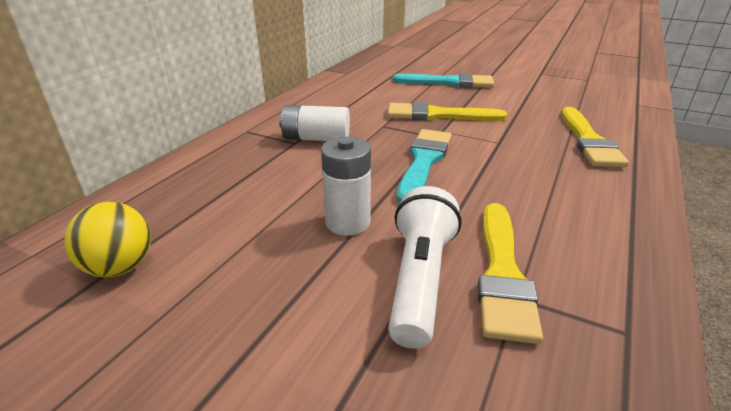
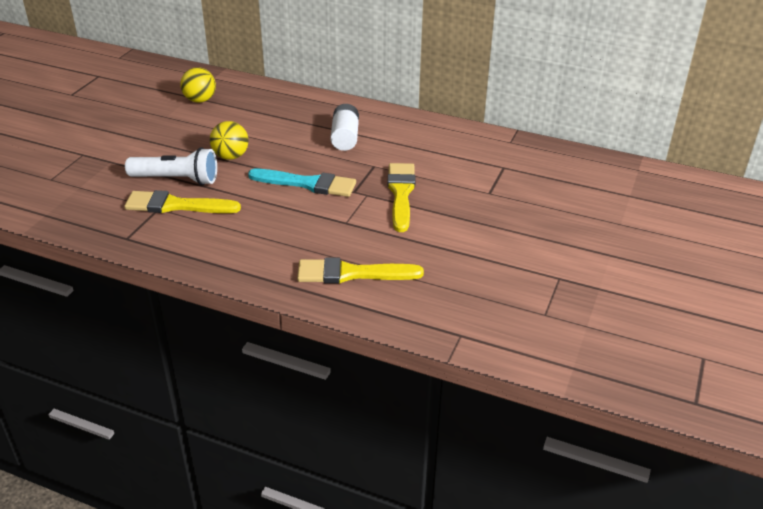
camera: 85 degrees right, 5 degrees up
white battery [321,137,371,236] -> yellow ball [210,121,248,160]
turquoise brush [393,73,494,88] -> none

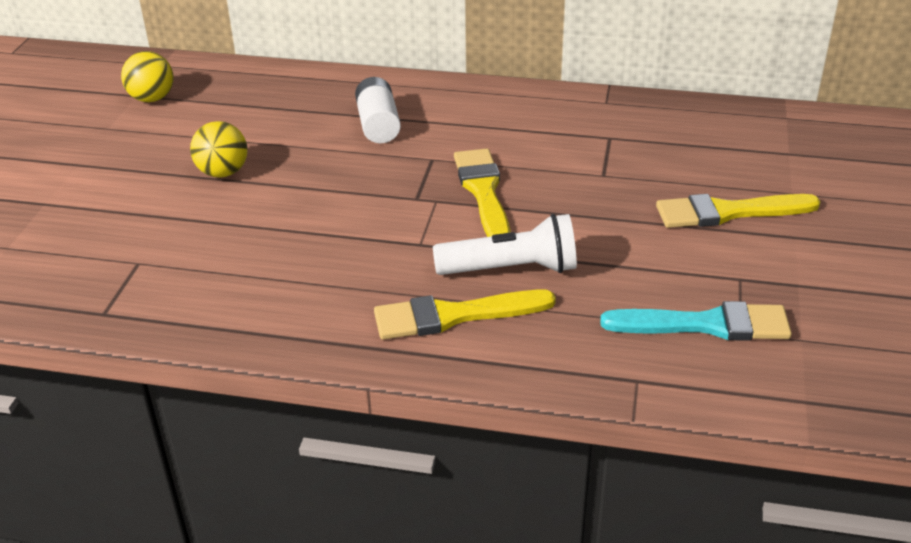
camera: 10 degrees left, 0 degrees up
yellow brush [124,190,241,213] -> yellow brush moved to [656,194,821,228]
white flashlight [125,147,217,185] -> white flashlight moved to [433,214,577,275]
turquoise brush [248,169,356,197] -> turquoise brush moved to [600,301,792,341]

